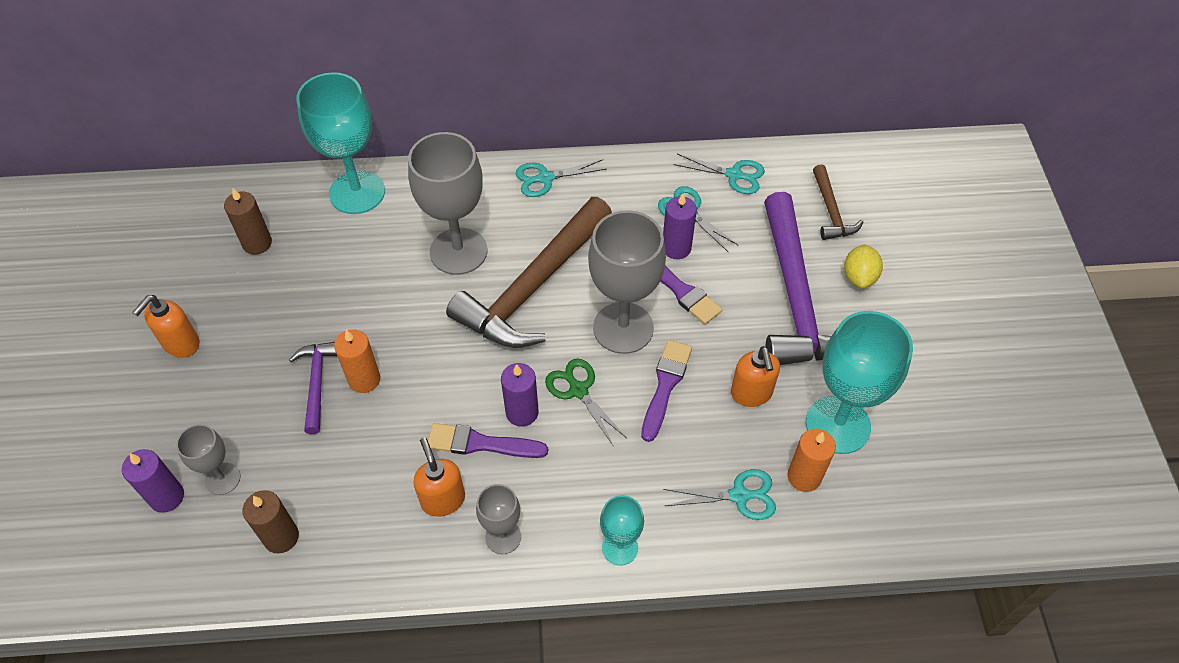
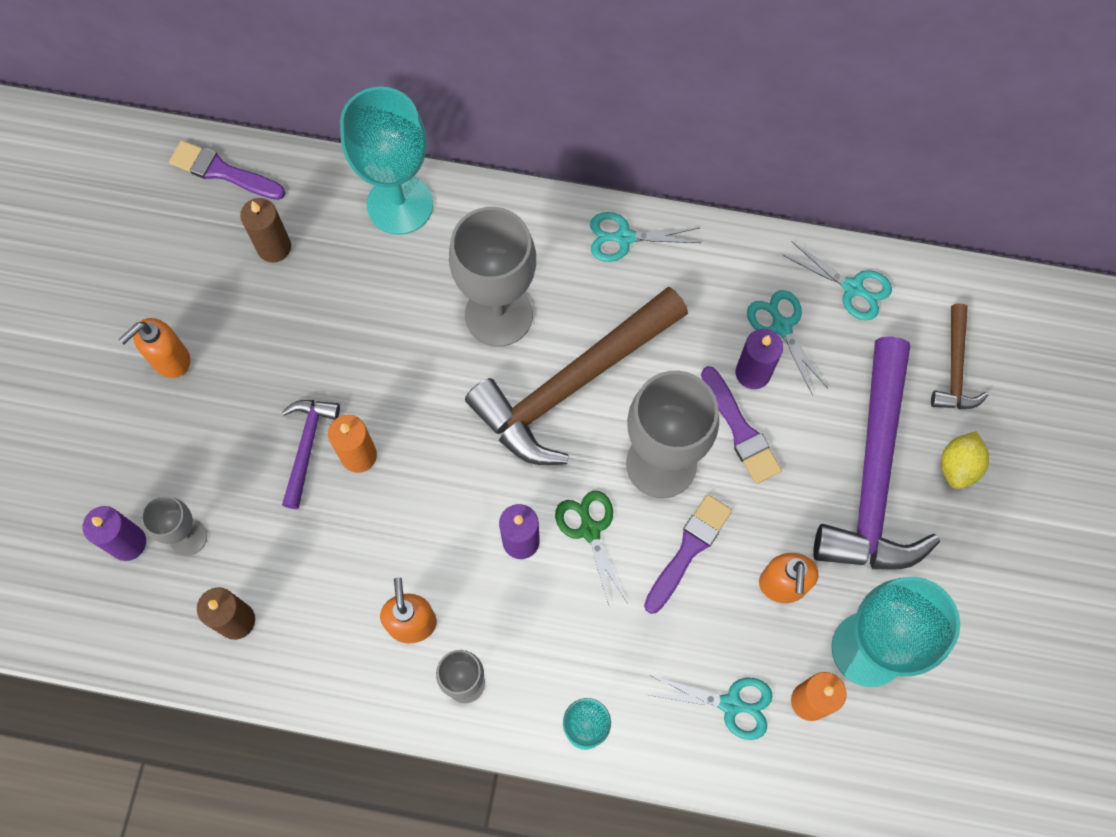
camera: 15 degrees right, 15 degrees up
purple brush [428,423,548,458] -> purple brush moved to [169,140,286,200]

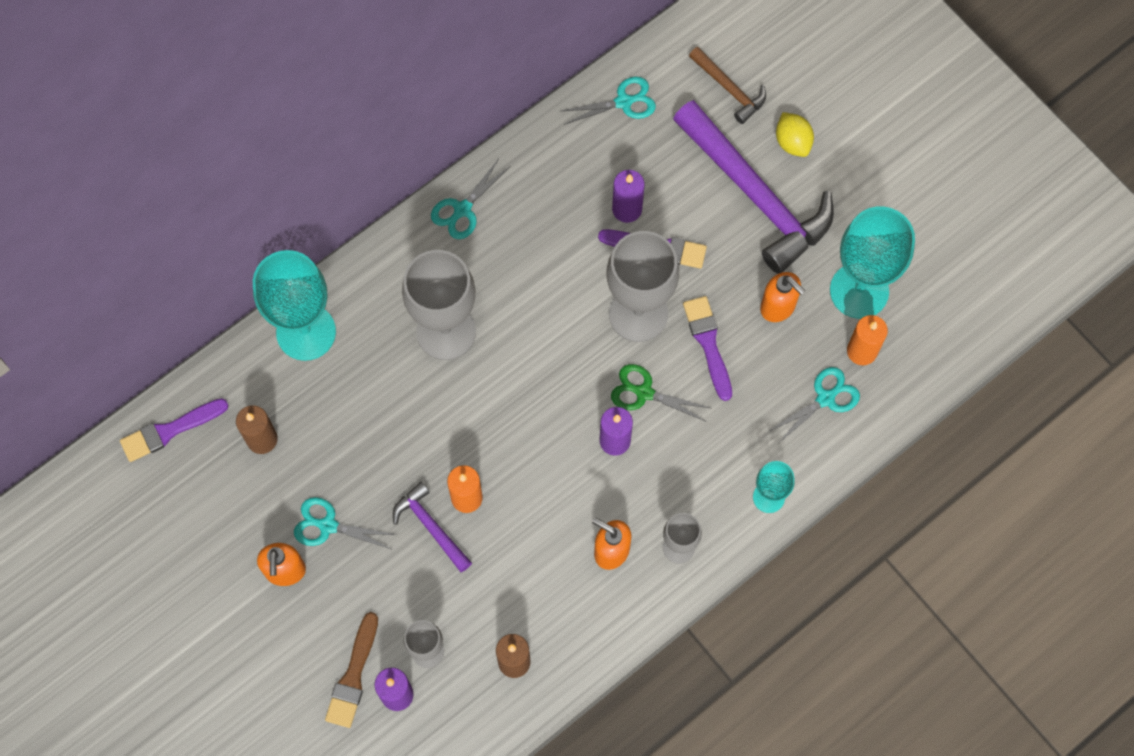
camera: 50 degrees left, 0 degrees up
brown hammer [465,287,688,465] -> none
turquoise scissors [747,290,828,395] -> turquoise scissors moved to [294,497,396,550]
none -> brown brush [325,612,378,728]

